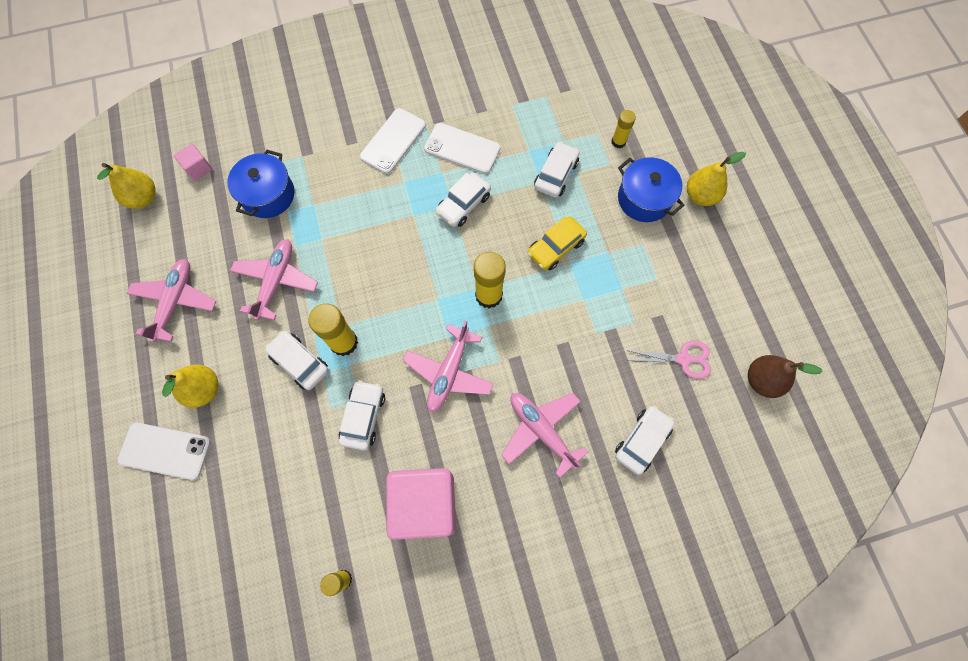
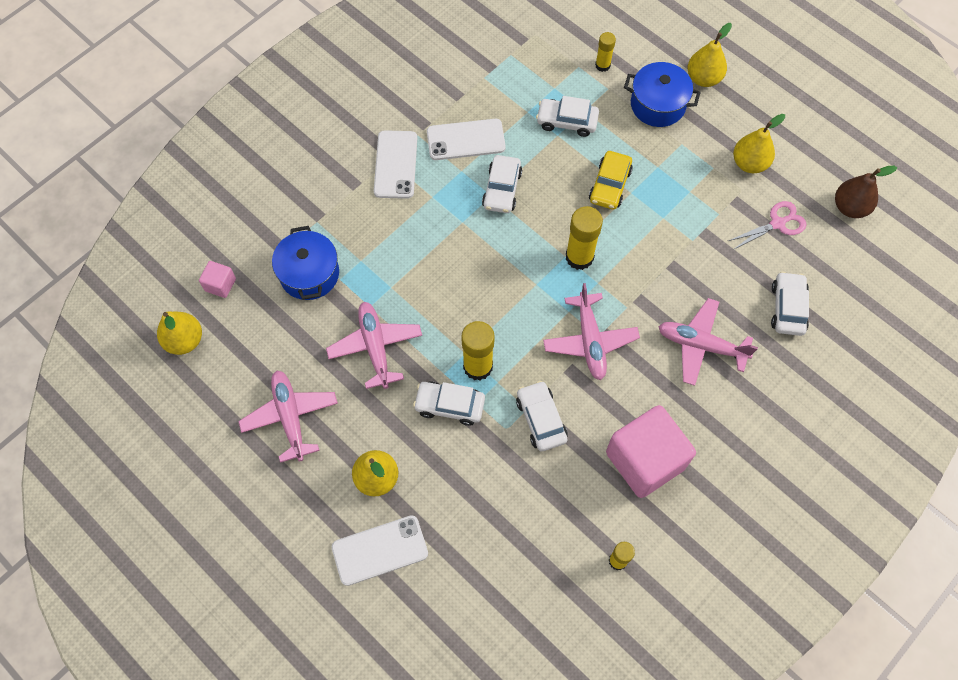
camera: 30 degrees left, 5 degrees down
white car [534,142,579,198] -> white car turned 75 degrees counterclockwise [536,96,599,137]
none -> yellow pear [733,114,785,173]

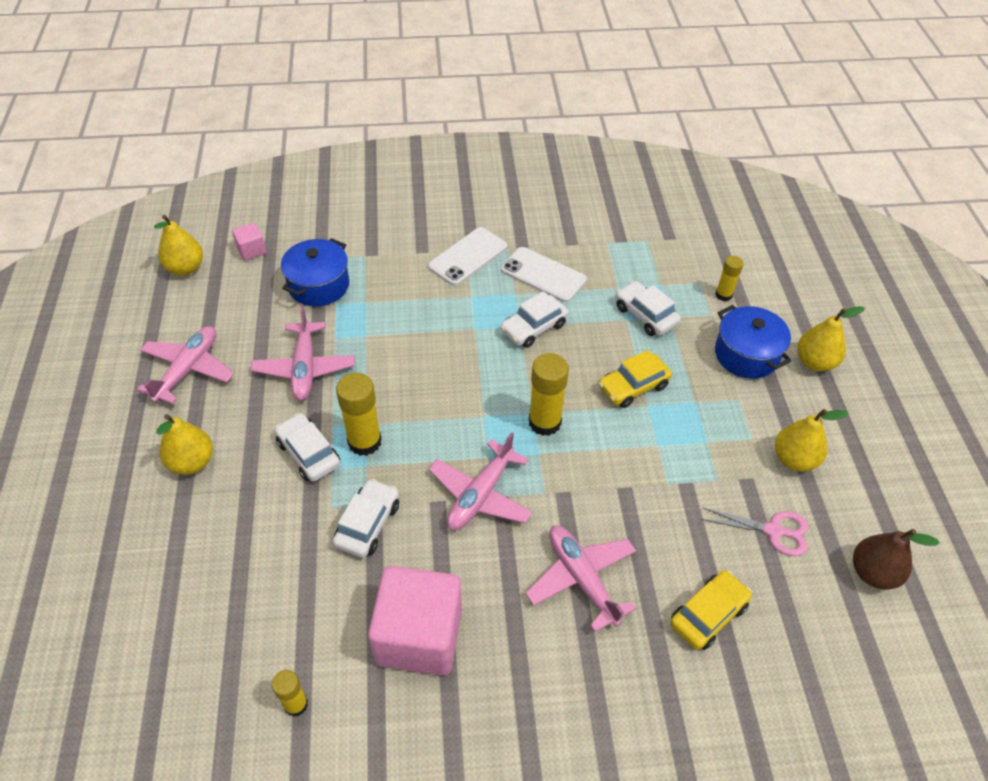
camera: 40 degrees right, 15 degrees down
pink plane [326,302,422,389] -> pink plane turned 150 degrees clockwise [251,306,355,401]
white phone [332,515,428,586] -> none
white car [771,271,809,336] -> yellow car [670,570,752,650]

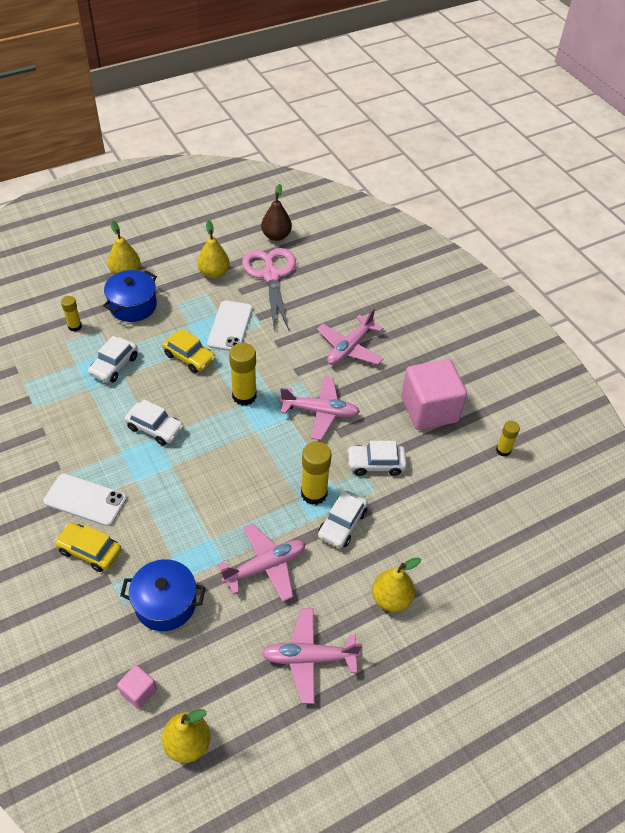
camera: 115 degrees left, 0 degrees up
white phone [501,247,587,302] -> white phone moved to [207,301,253,351]
yellow car [670,570,752,650] -> yellow car moved to [54,523,122,572]
pink scissors [701,508,808,556] -> pink scissors [242,248,296,330], size x1.80

